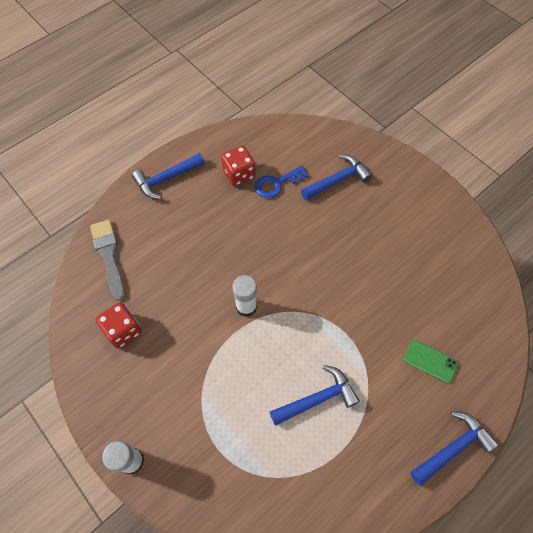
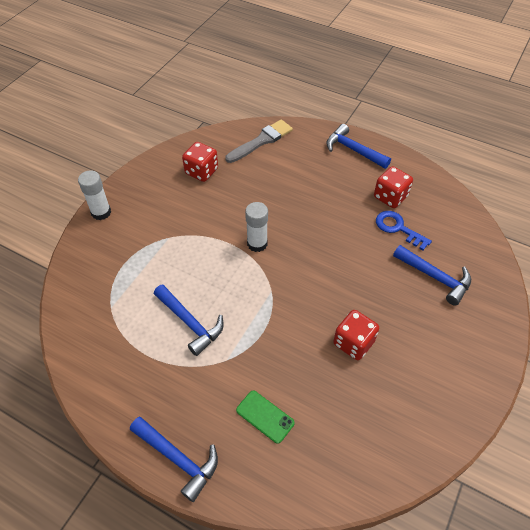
camera: 70 degrees right, 10 degrees down
green phone [404,340,458,383] -> green phone turned 60 degrees counterclockwise [236,391,294,444]
none -> red dice [333,310,379,360]

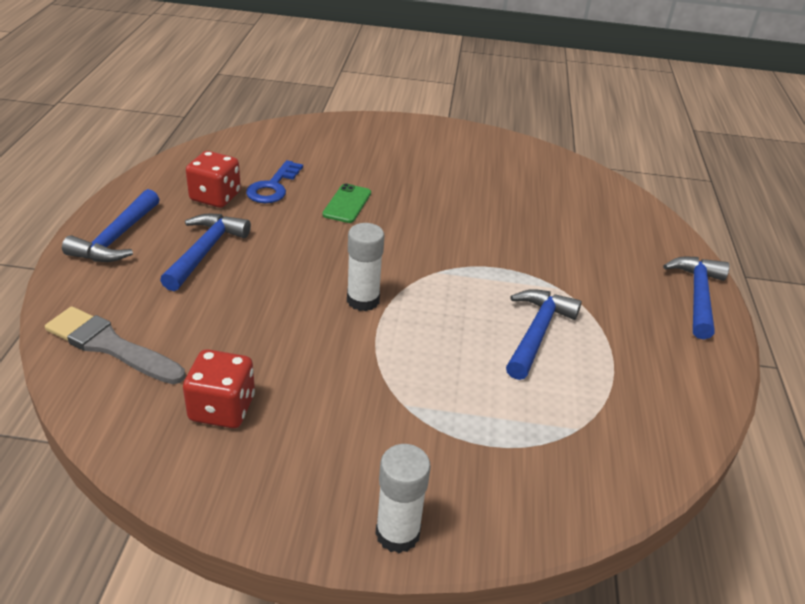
camera: 115 degrees left, 15 degrees down
green phone [236,391,294,444] -> green phone moved to [322,184,371,223]
red dice [333,310,379,360] -> none
blue hammer [393,245,471,306] -> blue hammer moved to [160,214,251,291]

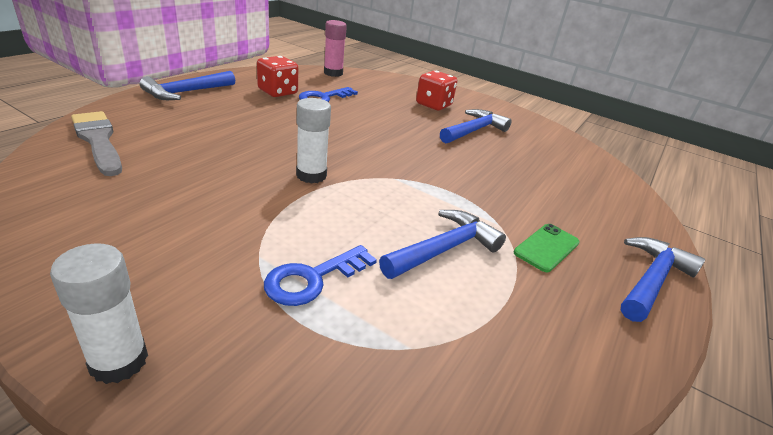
camera: 25 degrees right, 5 degrees down
blue hammer [160,214,251,291] -> blue hammer moved to [440,109,512,143]
red dice [183,349,255,428] -> red dice moved to [416,70,458,110]
green phone [322,184,371,223] -> green phone moved to [514,224,580,272]
none -> blue key [264,245,377,306]
none -> pink glue stick [324,20,347,77]

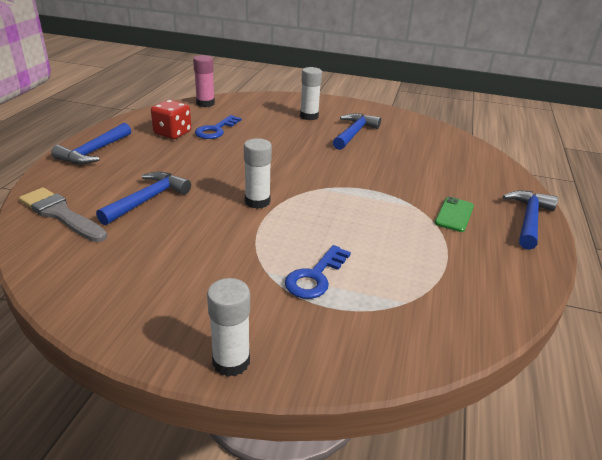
camera: 15 degrees left, 0 degrees up
blue hammer [379,210,506,279] -> blue hammer moved to [96,172,191,225]
red dice [416,70,458,110] -> white glue stick [300,67,322,120]

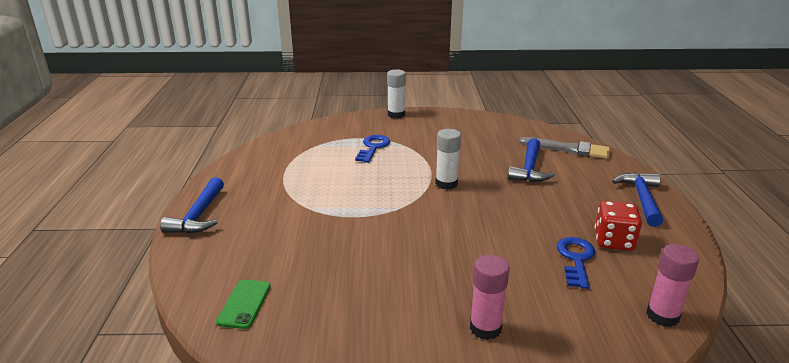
camera: 165 degrees right, 5 degrees down
white glue stick [300,67,322,120] -> pink glue stick [470,255,510,340]
blue hammer [333,113,381,150] -> none
green phone [435,197,474,232] -> green phone moved to [216,280,271,329]

